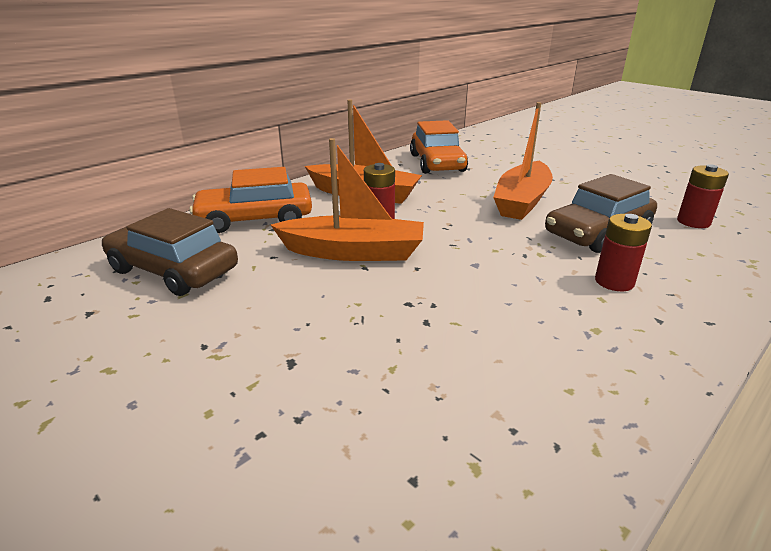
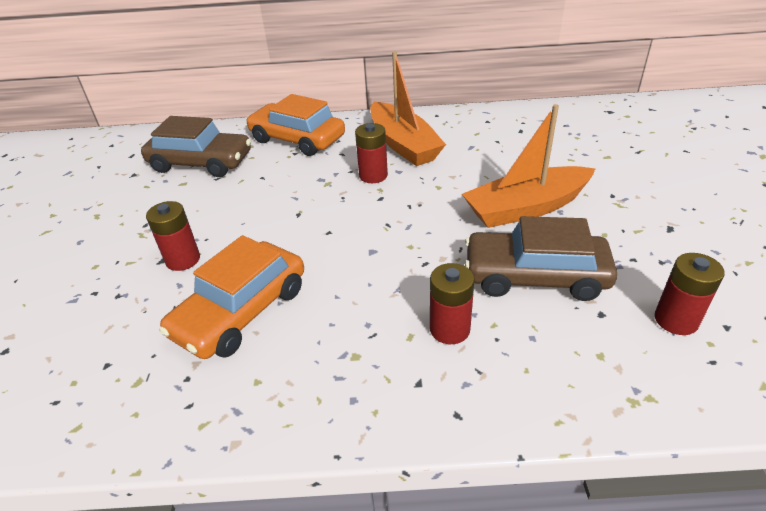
camera: 45 degrees right, 10 degrees up
brown car [102,208,238,296] -> brown car turned 120 degrees clockwise [141,116,251,177]
orange boat [271,138,424,261] -> none
orange car [410,120,468,174] -> orange car moved to [159,235,304,359]
none -> red battery [146,201,200,271]

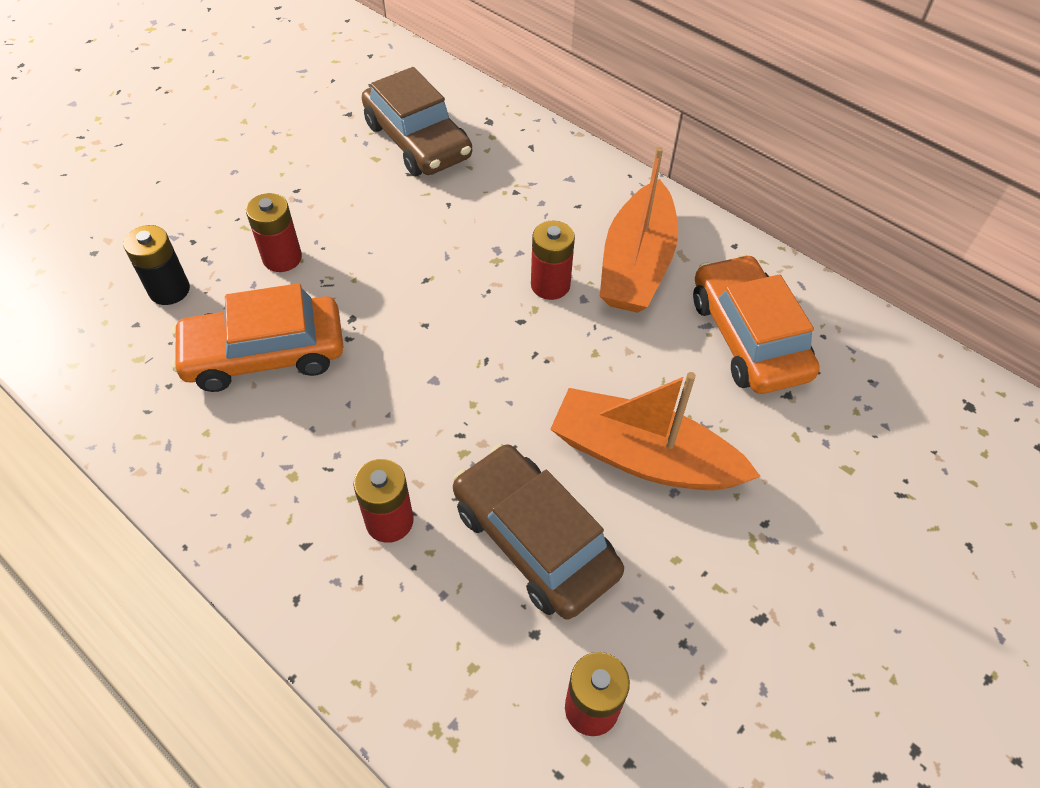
camera: 40 degrees right, 15 degrees up
orange car [246,94,345,156] -> orange car moved to [693,254,820,394]
none -> black battery [123,225,190,305]

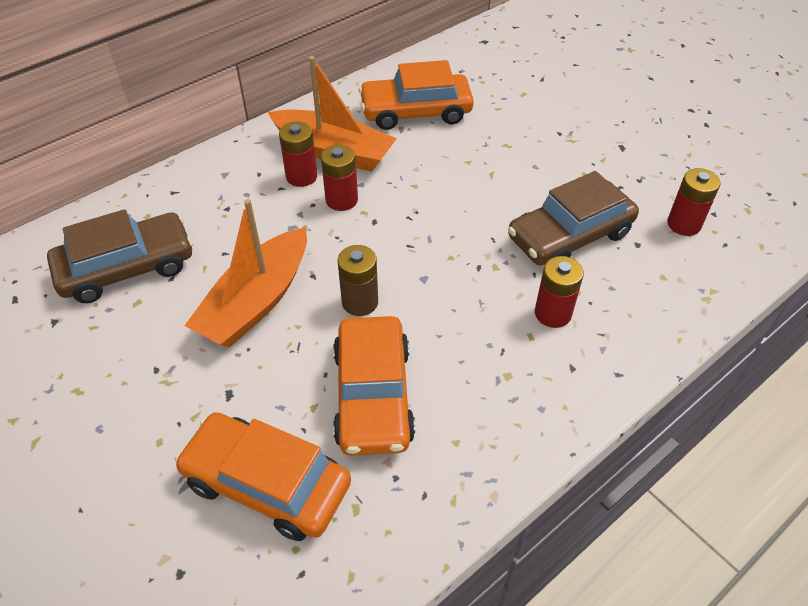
camera: 80 degrees left, 5 degrees down
black battery [123,225,190,305] -> orange car [175,412,351,541]
red battery [246,193,302,272] -> red battery moved to [279,122,317,187]
orange boat [550,372,761,490] -> orange boat moved to [184,199,307,347]
none -> brown battery [338,245,378,316]

